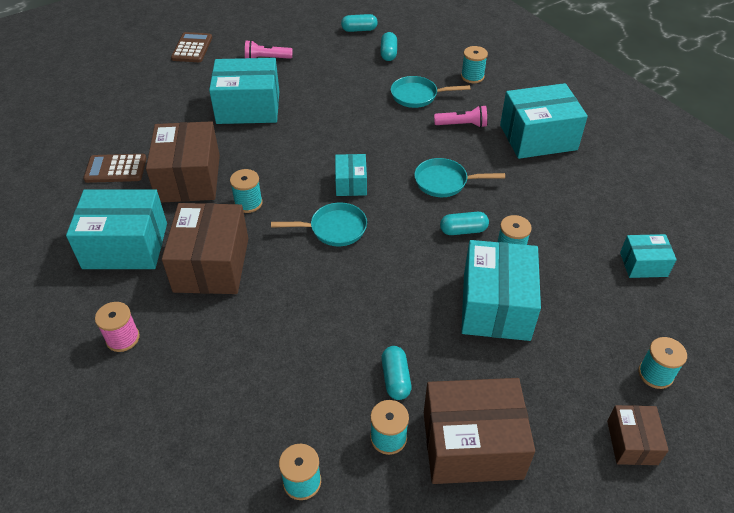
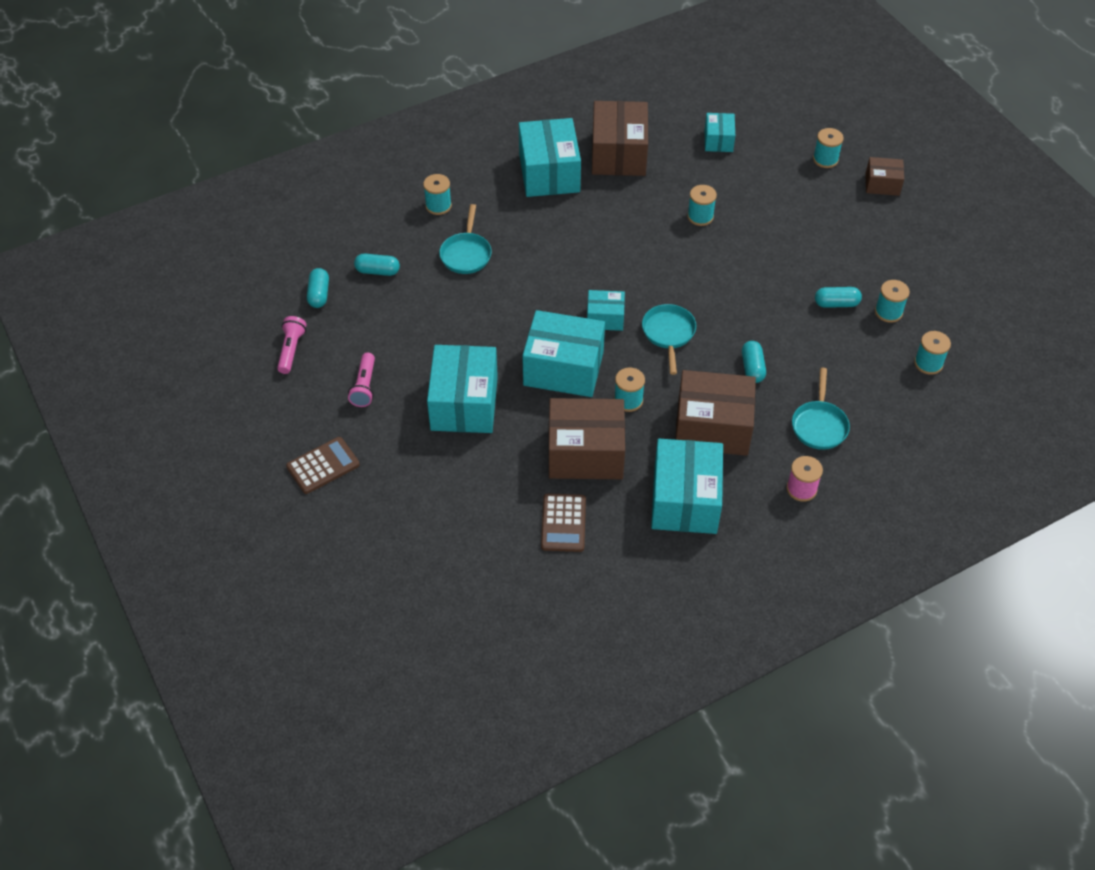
camera: 85 degrees left, 5 degrees up
brown calculator [171,32,212,62] -> brown calculator turned 135 degrees clockwise [286,437,360,494]
turquoise pan [414,158,505,197] -> turquoise pan moved to [792,368,850,450]
brown box [424,378,535,484] -> brown box moved to [592,101,648,176]
pink flashlight [434,105,487,128] -> pink flashlight moved to [277,316,306,374]
turquoise capsule [440,212,489,235] -> turquoise capsule moved to [742,341,766,383]
turquoise box [461,240,541,341] -> turquoise box moved to [522,310,605,397]

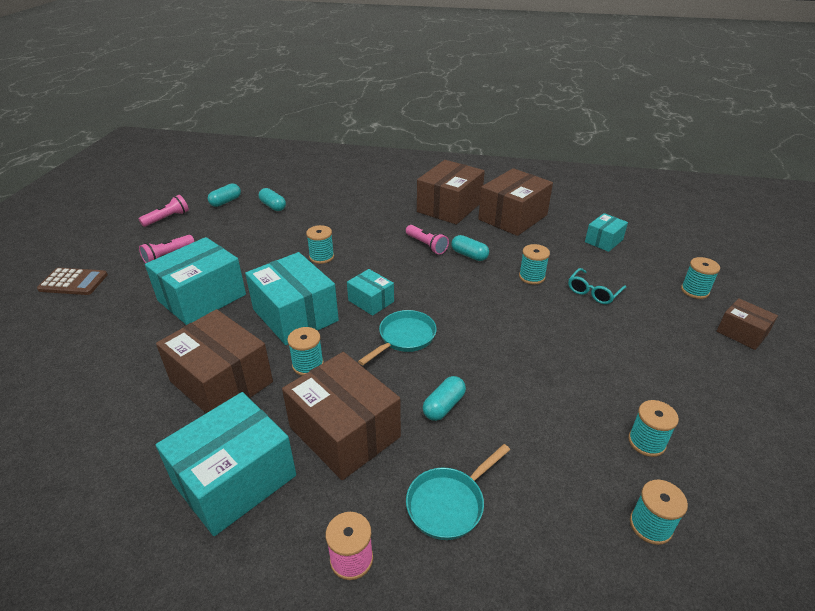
camera: 40 degrees right, 15 degrees down
turquoise spool [423,174,452,215] -> turquoise spool moved to [306,225,334,264]
turquoise pan [439,204,492,274] -> none
turquoise box [519,118,581,197] -> brown box [417,160,485,225]
brown calculator [541,493,586,552] -> none
turquoise capsule [815,287,862,308] -> turquoise capsule moved to [451,235,489,261]
none -> pink flashlight [406,225,449,255]
none -> turquoise glasses [568,268,626,304]

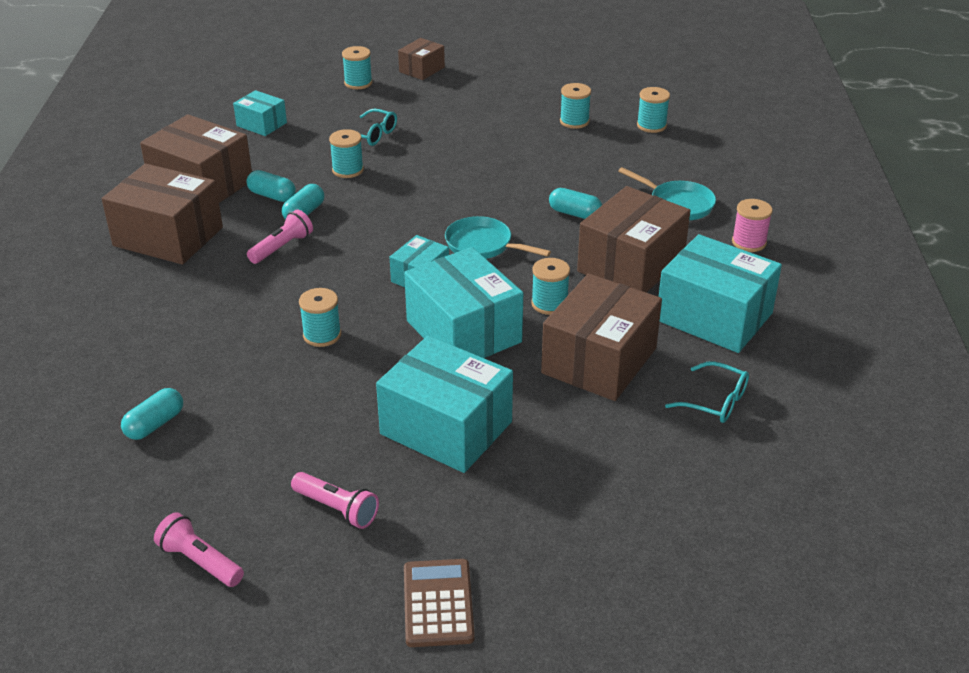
camera: 100 degrees left, 0 degrees up
turquoise capsule [208,183,241,207] -> turquoise capsule moved to [246,170,296,202]
turquoise box [245,252,339,345] -> turquoise box turned 75 degrees counterclockwise [404,247,523,358]
none -> turquoise glasses [665,361,749,423]

